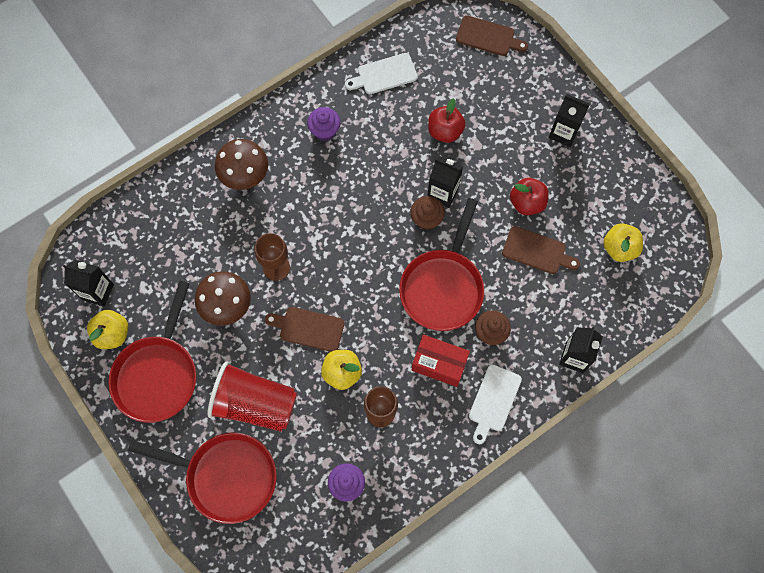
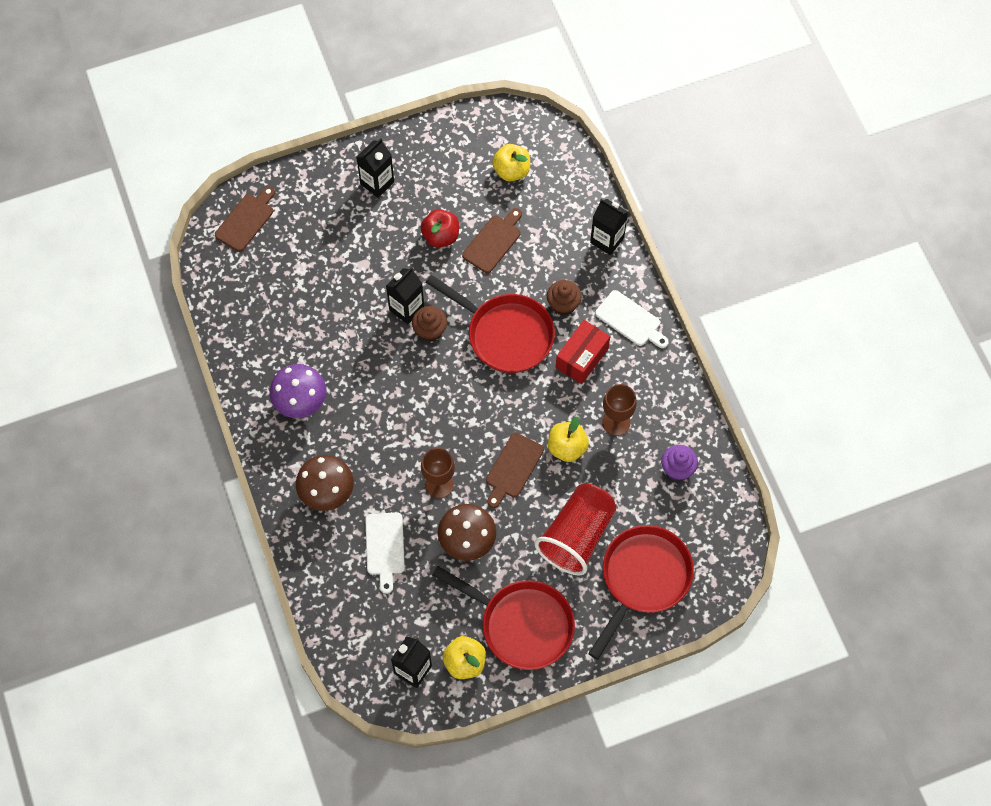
camera: 75 degrees left, 5 degrees down
purple cupcake [307,107,341,141] -> purple mushroom [270,364,326,418]
white cutting board [345,53,418,94] -> white cutting board moved to [365,512,405,594]
red apple [428,98,466,143] -> none

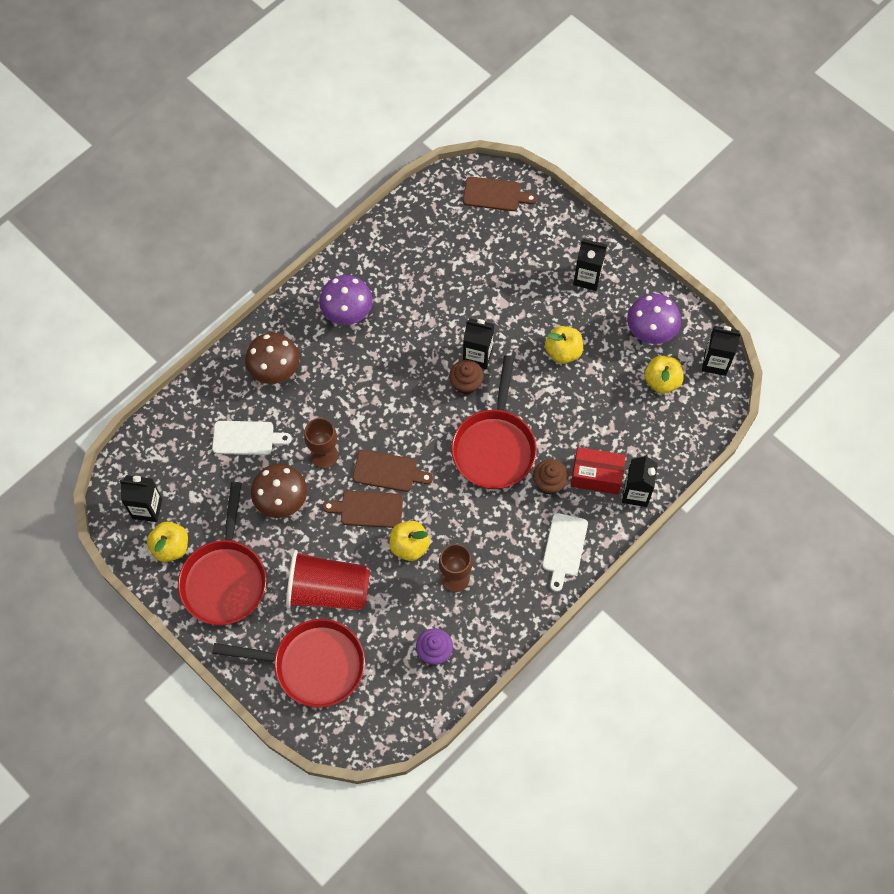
camera: 65 degrees right, 0 degrees up
white cutting board [365,512,405,594] -> white cutting board turned 150 degrees counterclockwise [212,421,292,455]
red apple [421,209,459,247] -> yellow apple [545,326,583,364]
brown cutting board [462,208,522,273] -> brown cutting board moved to [353,450,433,492]
red box [556,320,610,384] -> red box moved to [571,447,626,495]
none -> purple mushroom [627,294,681,344]
none -> black carton [702,326,741,376]

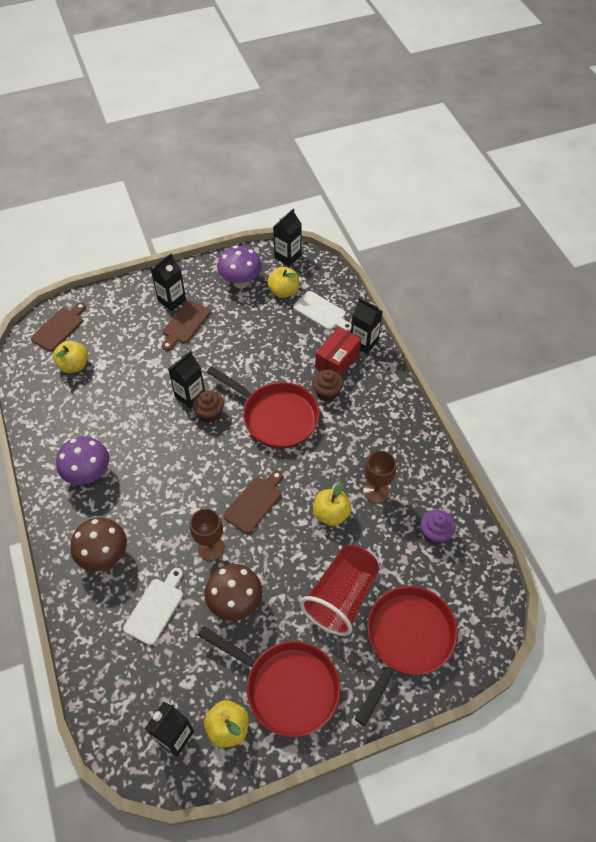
camera: 65 degrees left, 10 degrees down
brown cutting board [322,491,403,528] -> brown cutting board moved to [162,300,211,351]
white cutting board [542,513,588,592] -> white cutting board moved to [293,291,352,331]
yellow apple [545,326,583,364] -> yellow apple moved to [53,340,88,373]

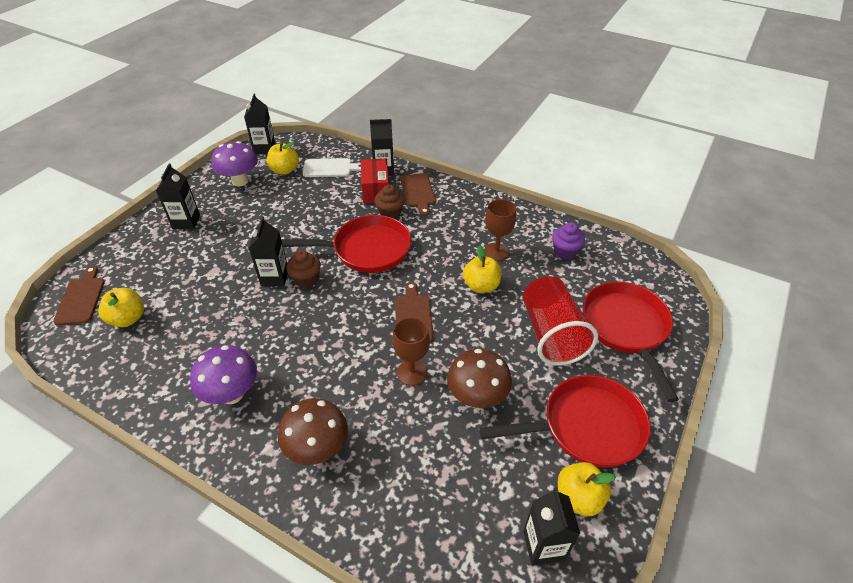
camera: 40 degrees left, 10 degrees down
white cutting board [123,568,183,646] -> none
brown cutting board [162,300,211,351] -> brown cutting board moved to [400,173,436,216]

